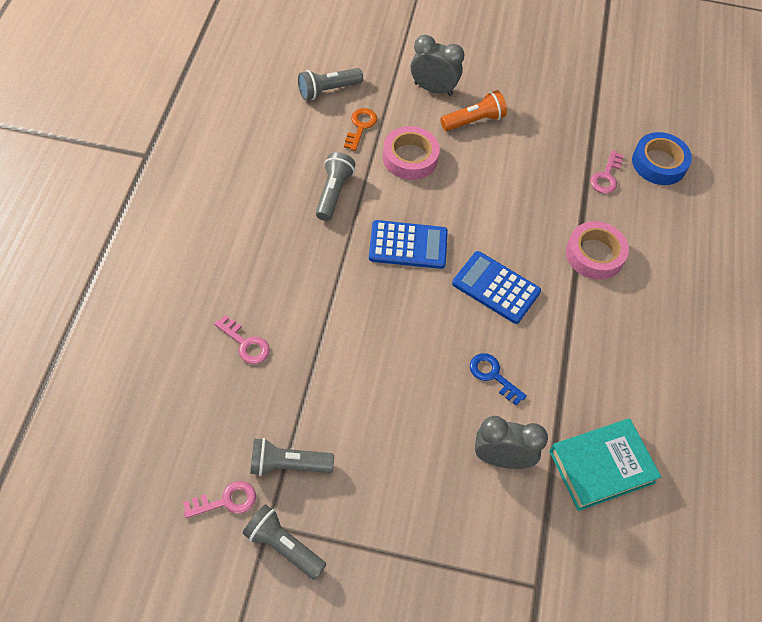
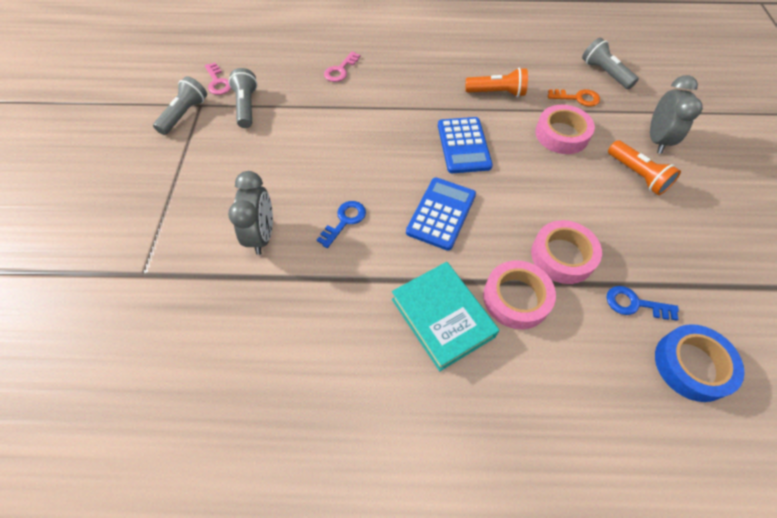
camera: 85 degrees right, 0 degrees up
grey flashlight [316,152,355,221] -> orange flashlight [466,68,528,97]
turquoise book [549,418,661,511] -> turquoise book moved to [392,262,499,371]
pink key [590,150,624,194] -> blue key [607,286,679,320]
none -> pink tape [531,220,602,284]

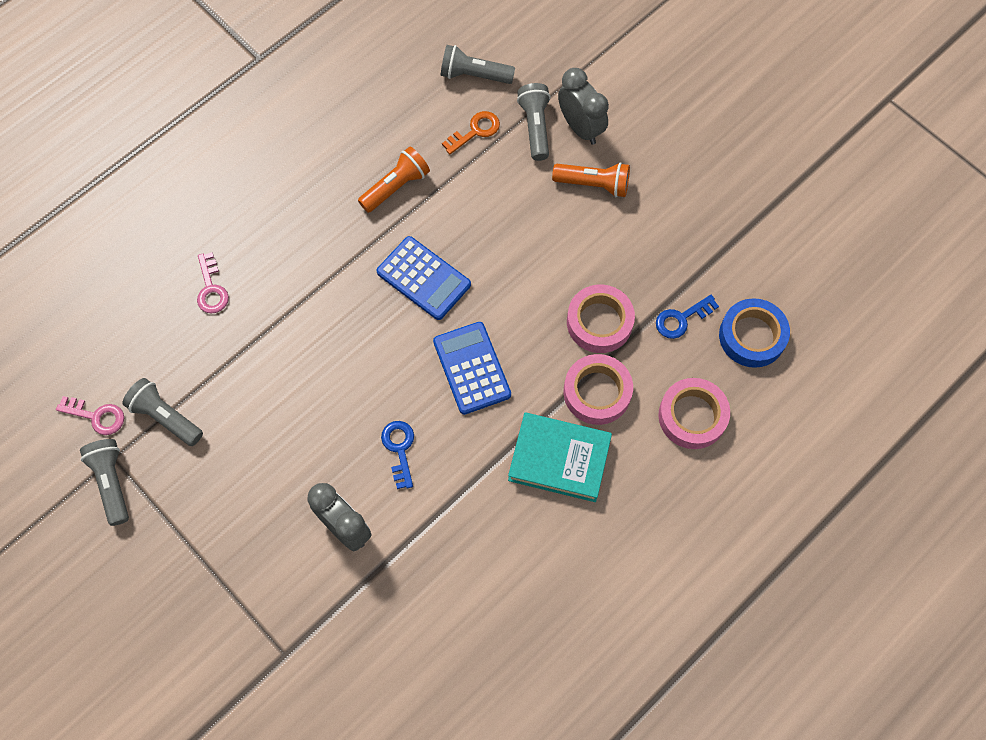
camera: 45 degrees left, 10 degrees up
pink tape [535,105,595,154] -> pink tape moved to [658,378,730,449]
none -> grey flashlight [517,83,551,161]

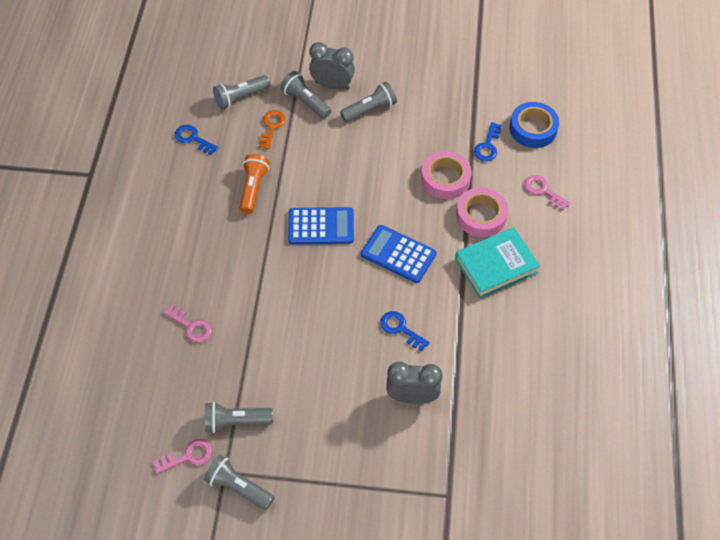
camera: 40 degrees left, 10 degrees down
orange flashlight [552,162,630,197] -> grey flashlight [340,82,397,122]
pink tape [658,378,730,449] -> pink key [524,175,570,210]
none -> blue key [175,125,218,155]

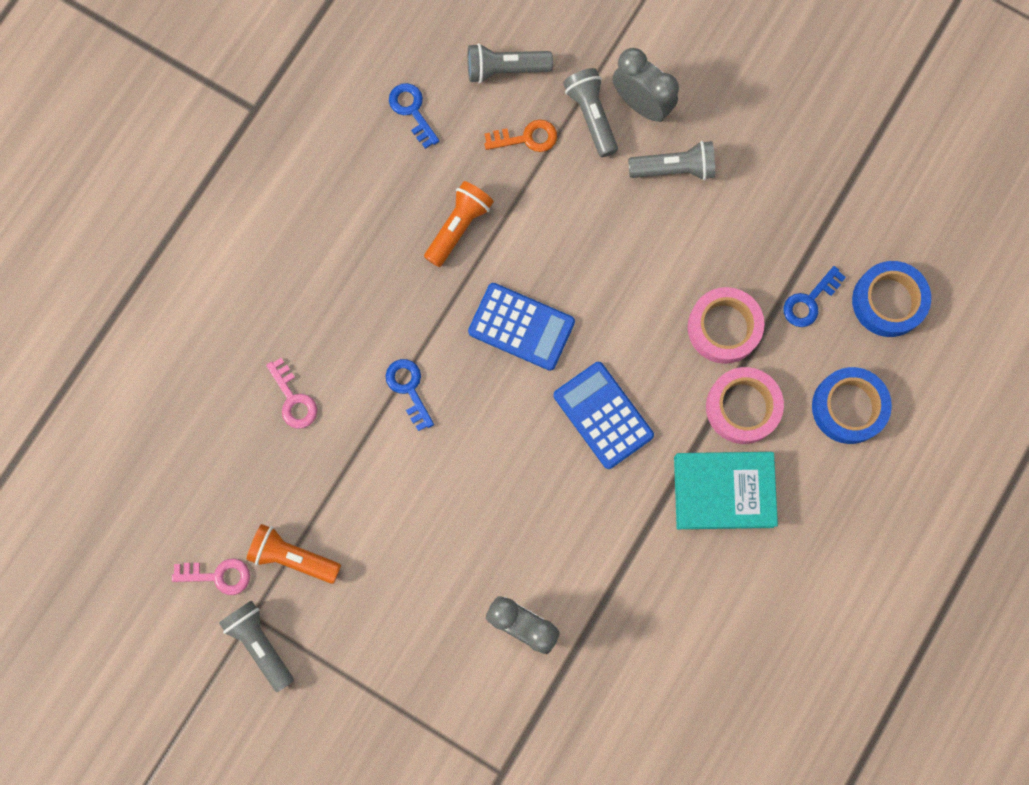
camera: 25 degrees right, 20 degrees up
grey flashlight [205,402,273,433] -> orange flashlight [246,524,341,584]
orange key [259,110,286,149] -> orange key turned 45 degrees clockwise [485,120,557,152]
blue key [380,311,430,352] -> blue key moved to [385,359,434,431]
pink key [524,175,570,210] -> blue tape [812,367,892,444]

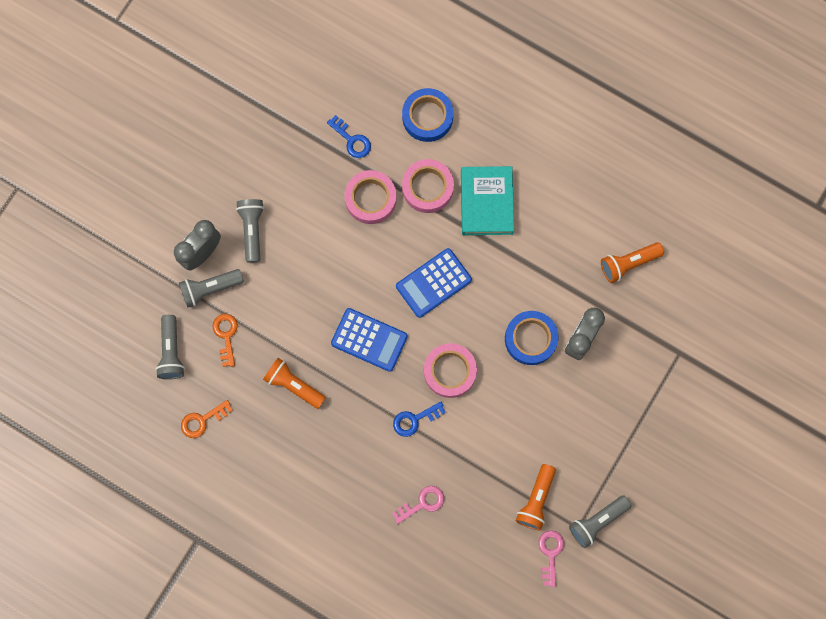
camera: 90 degrees left, 0 degrees up
blue key [389,83,439,149] -> orange key [181,400,233,438]
blue calculator [468,283,575,371] -> blue calculator turned 90 degrees clockwise [331,308,408,372]
blue tape [852,261,931,337] -> blue tape moved to [505,311,558,365]
none -> pink tape [424,343,477,398]
none -> orange flashlight [601,242,664,283]

